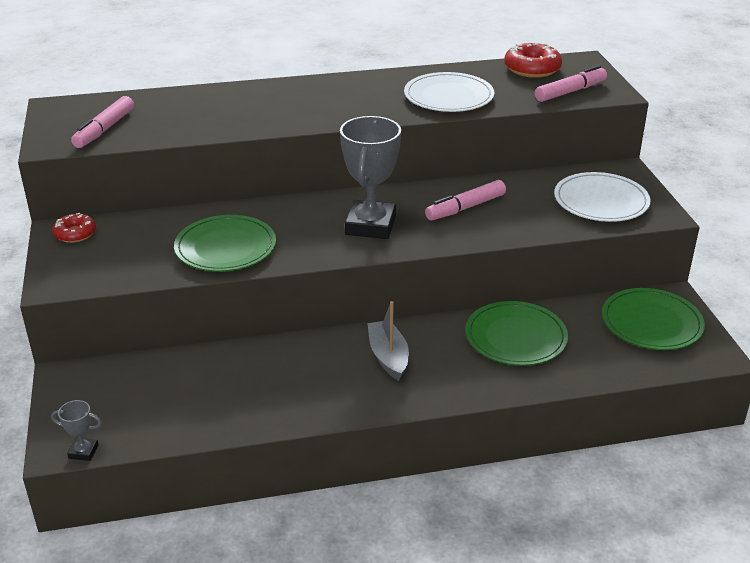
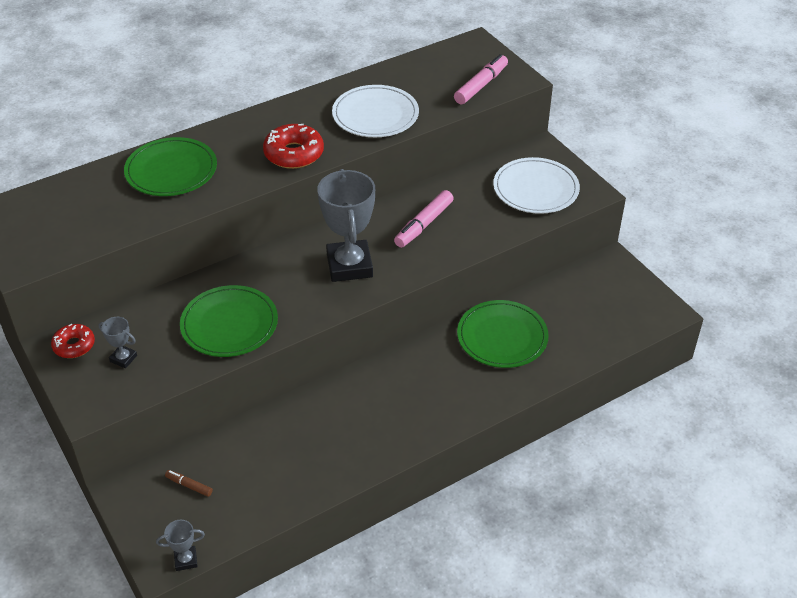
camera: 20 degrees left, 10 degrees up
pink marker [71,96,134,148] -> none
grey boat [367,301,409,381] -> none
red donut [504,43,562,78] -> red donut moved to [263,124,324,169]
green plate [602,288,705,350] -> green plate moved to [124,137,217,196]
none -> grey trophy [98,317,137,368]
none -> brown marker [165,470,213,497]

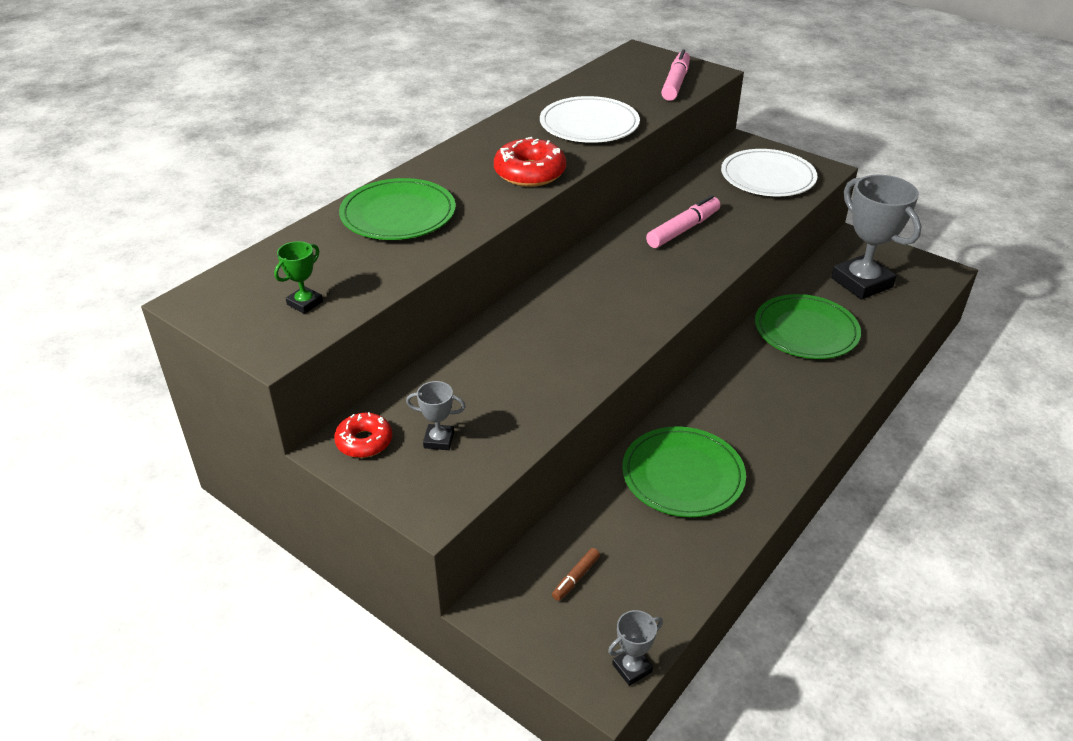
camera: 20 degrees left, 5 degrees down
brown marker [165,470,213,497] -> brown marker turned 60 degrees counterclockwise [552,548,600,601]
green plate [180,285,278,357] -> green plate moved to [622,426,746,517]
grey trophy [317,169,375,282] -> grey trophy moved to [831,175,922,300]
pink marker [394,190,454,248] -> pink marker turned 150 degrees counterclockwise [646,195,720,248]
none -> green trophy [274,241,323,314]

